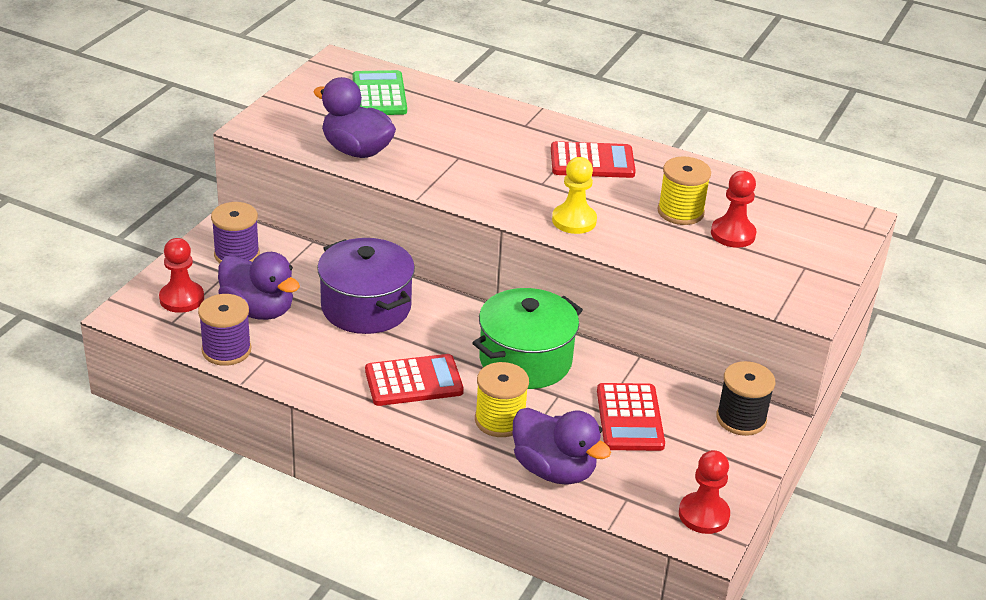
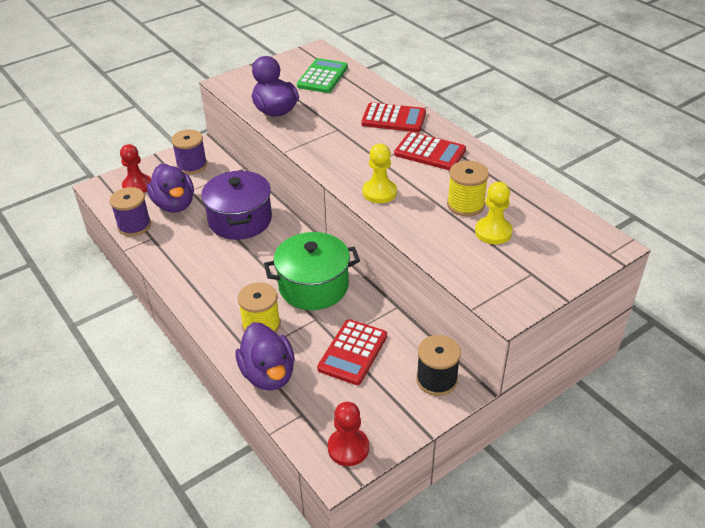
camera: 30 degrees right, 5 degrees up
red calculator [365,354,464,406] -> red calculator moved to [361,102,426,132]
red pawn [711,171,757,248] -> yellow pawn [475,182,513,244]

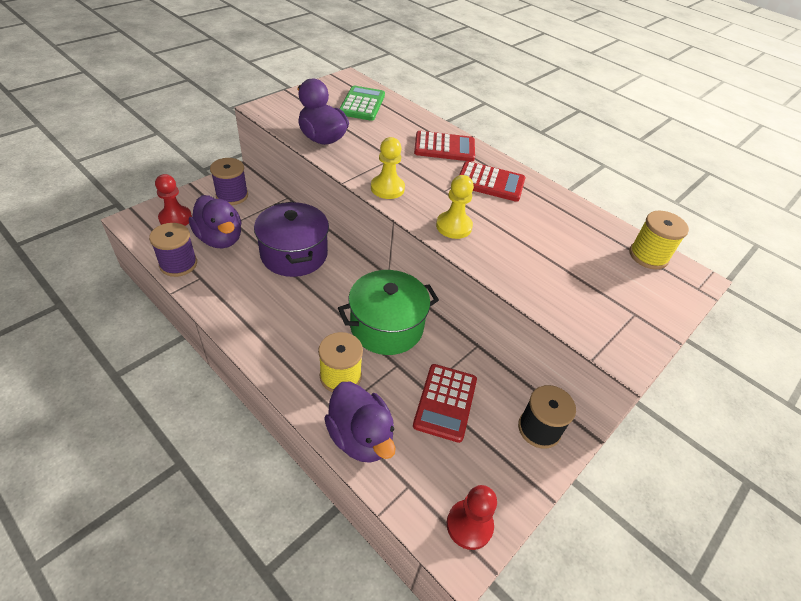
camera: 15 degrees left, 5 degrees up
yellow spool [447,161,489,216] -> yellow spool moved to [629,211,689,269]
yellow pawn [475,182,513,244] -> yellow pawn moved to [371,137,405,199]

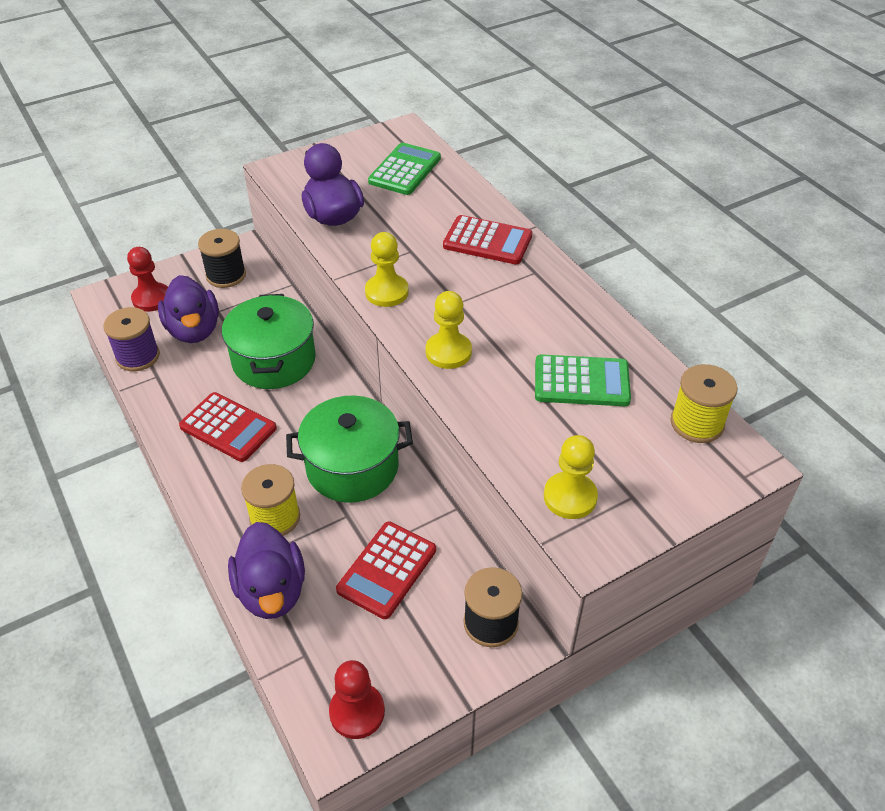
camera: 20 degrees right, 0 degrees up
purple spool [210,158,248,205] -> black spool [198,229,246,288]
purple pot [254,202,329,277] -> green pot [222,294,316,389]
red calculator [459,161,525,202] -> red calculator moved to [179,392,277,462]
none -> green calculator [535,354,631,406]
none -> yellow pawn [544,435,598,519]

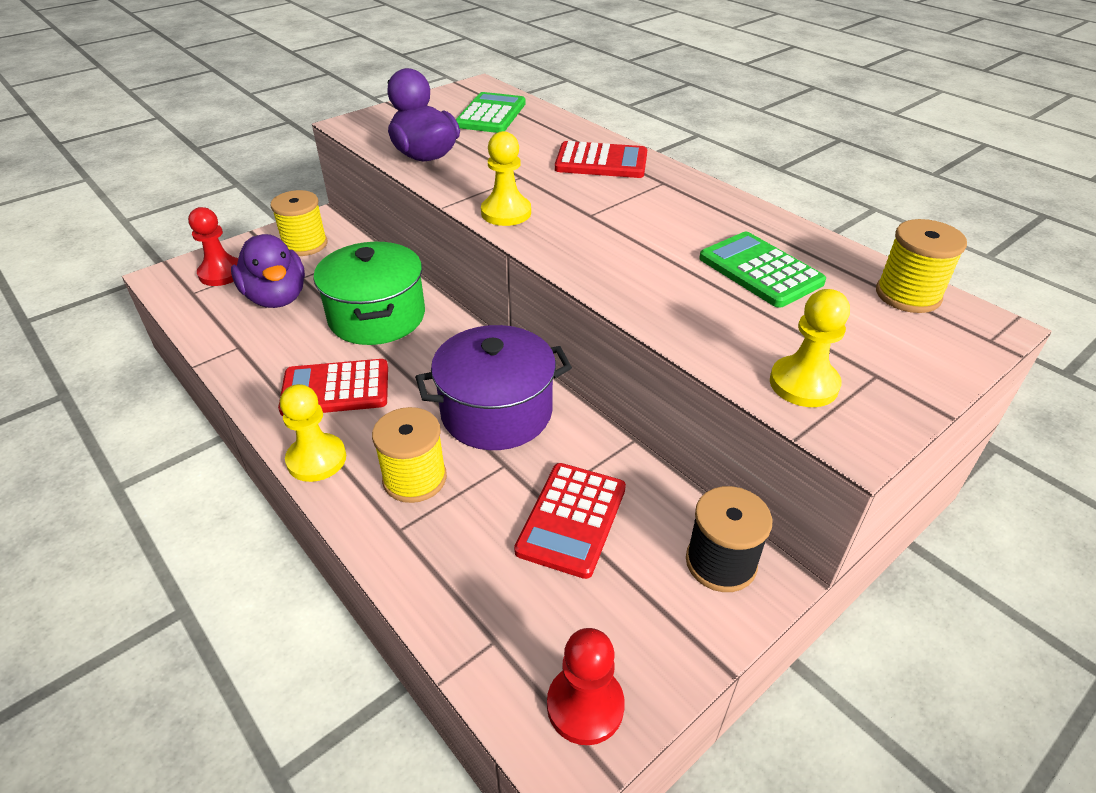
camera: 10 degrees left, 5 degrees down
purple spool [104,307,160,371] -> none
red calculator [179,392,277,462] -> red calculator turned 150 degrees clockwise [278,359,388,416]
black spool [198,229,246,288] -> yellow spool [270,190,327,256]
purple duck [228,522,305,619] -> none
green pot [286,396,413,503] -> purple pot [415,325,572,450]
yellow pawn [426,291,472,369] -> yellow pawn moved to [280,384,346,482]
green calculator [535,354,631,406] -> green calculator turned 120 degrees counterclockwise [699,232,826,308]

